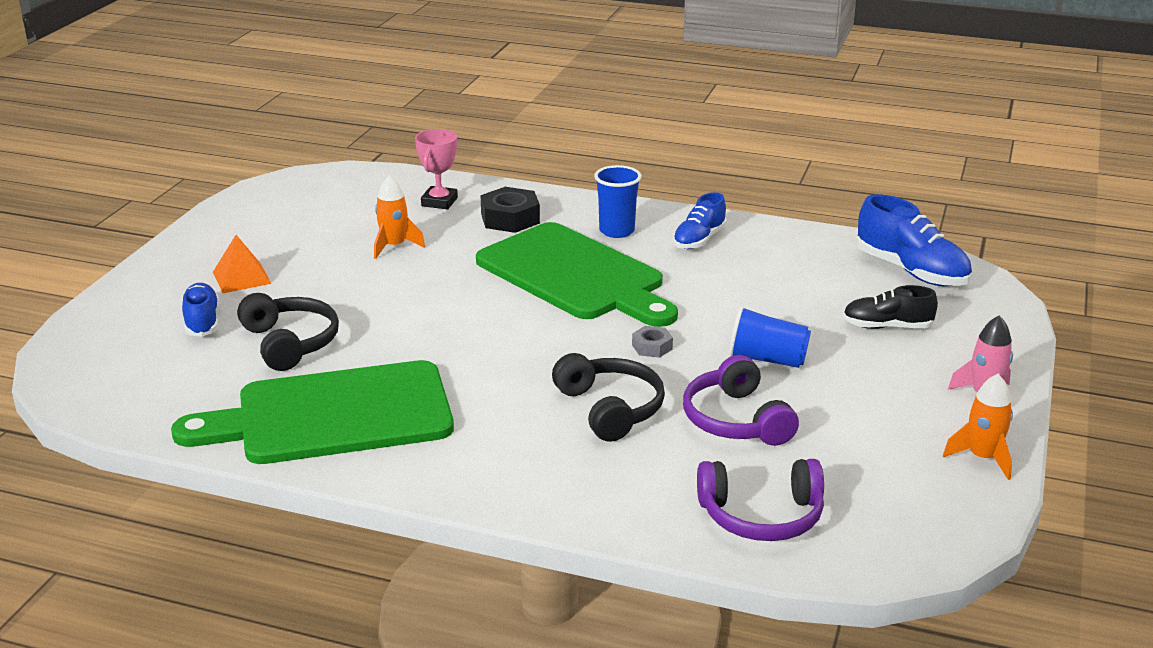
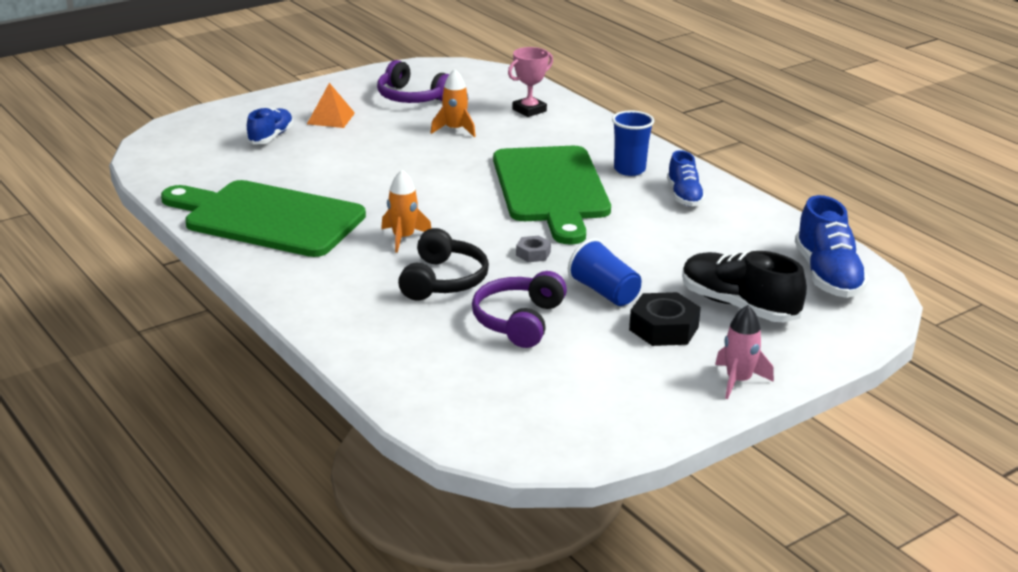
camera: 35 degrees right, 0 degrees up
black headphones [237,293,339,371] -> none
black nut [480,187,540,233] -> black nut moved to [629,292,701,346]
blue shoe [673,192,727,249] -> blue shoe turned 75 degrees counterclockwise [667,150,705,206]
purple headphones [697,459,824,541] -> purple headphones moved to [377,60,449,103]
black shoe [843,285,938,329] -> black shoe [682,251,807,322], size x1.58
orange rocket [943,374,1013,480] -> orange rocket moved to [381,170,432,253]

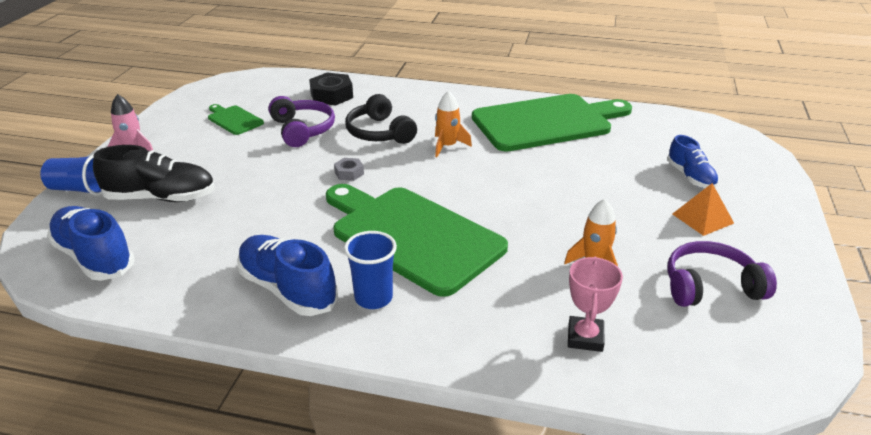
camera: 140 degrees right, 5 degrees up
blue cup [568,238,641,306] -> blue cup moved to [40,154,102,196]
black nut [629,292,701,346] -> black nut moved to [309,73,353,105]
blue shoe [667,150,705,206] -> blue shoe [237,235,338,316], size x1.58
none -> green cutting board [208,104,264,135]

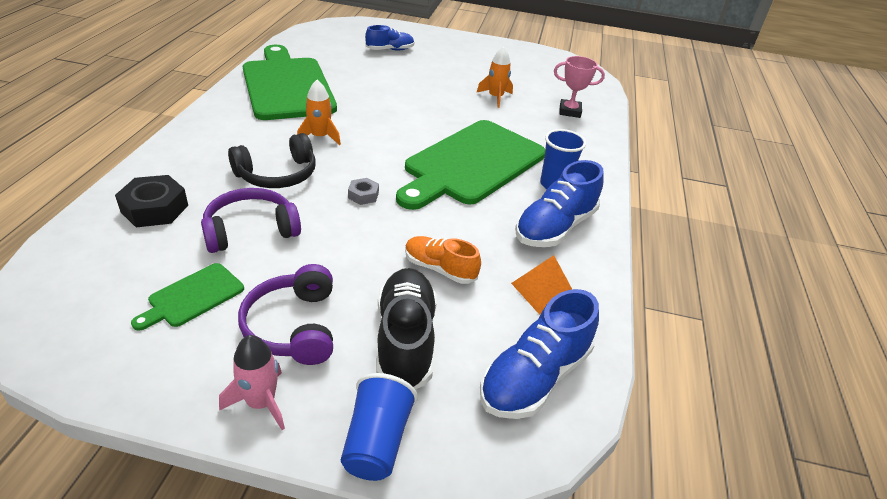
camera: 95 degrees left, 5 degrees up
purple headphones [668,241,777,307] -> purple headphones moved to [238,264,333,365]
orange pyramid [673,183,734,236] -> orange pyramid moved to [511,255,573,315]
none -> orange shoe [405,236,481,284]

